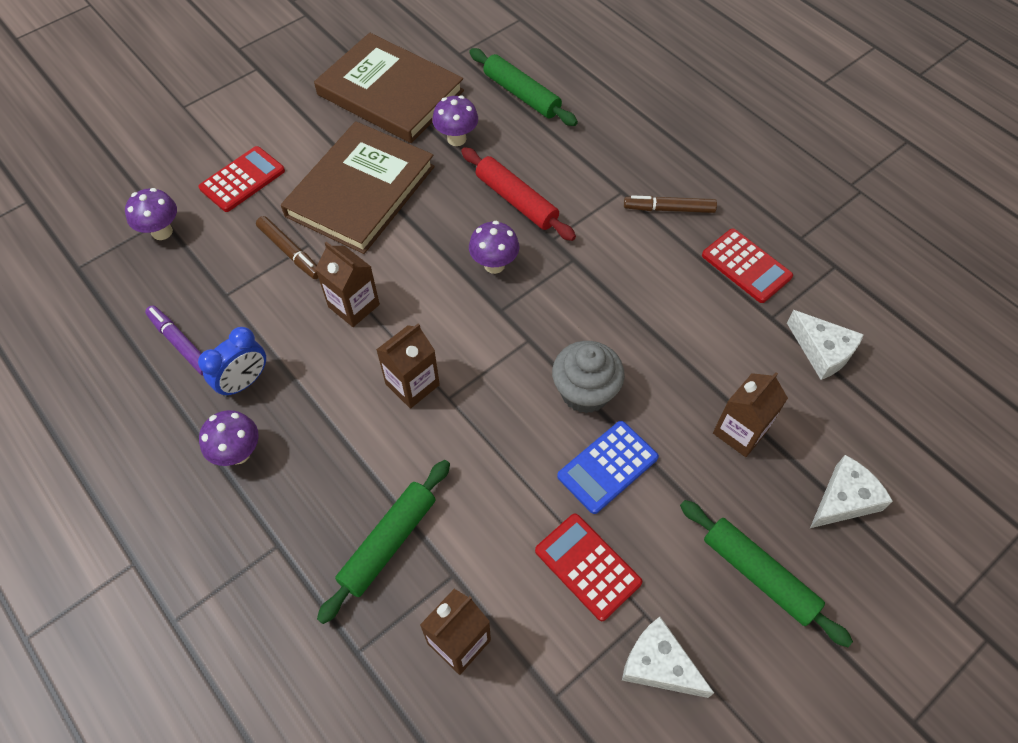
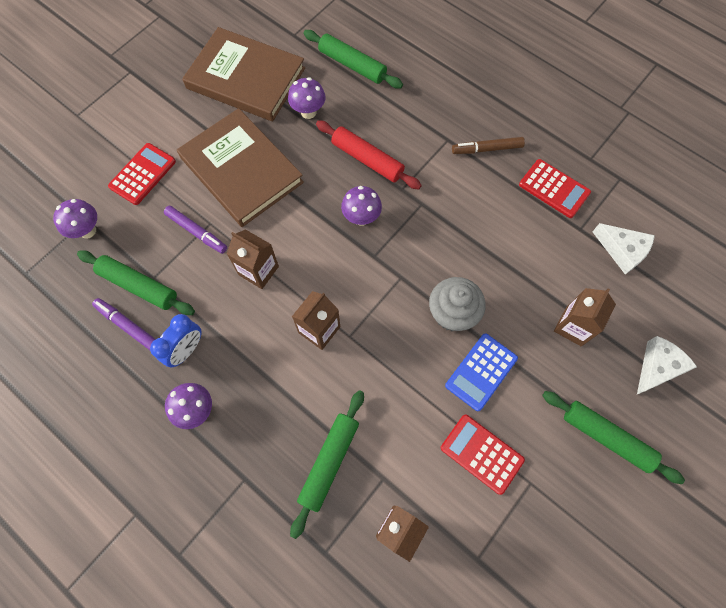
camera: 10 degrees left, 10 degrees up
brown marker [256,216,318,279] -> purple marker [164,206,227,254]
brown book [281,121,435,254] -> brown book turned 60 degrees counterclockwise [177,108,304,227]
white cheese [622,617,714,698] -> none
none -> green rolling pin [77,251,195,315]

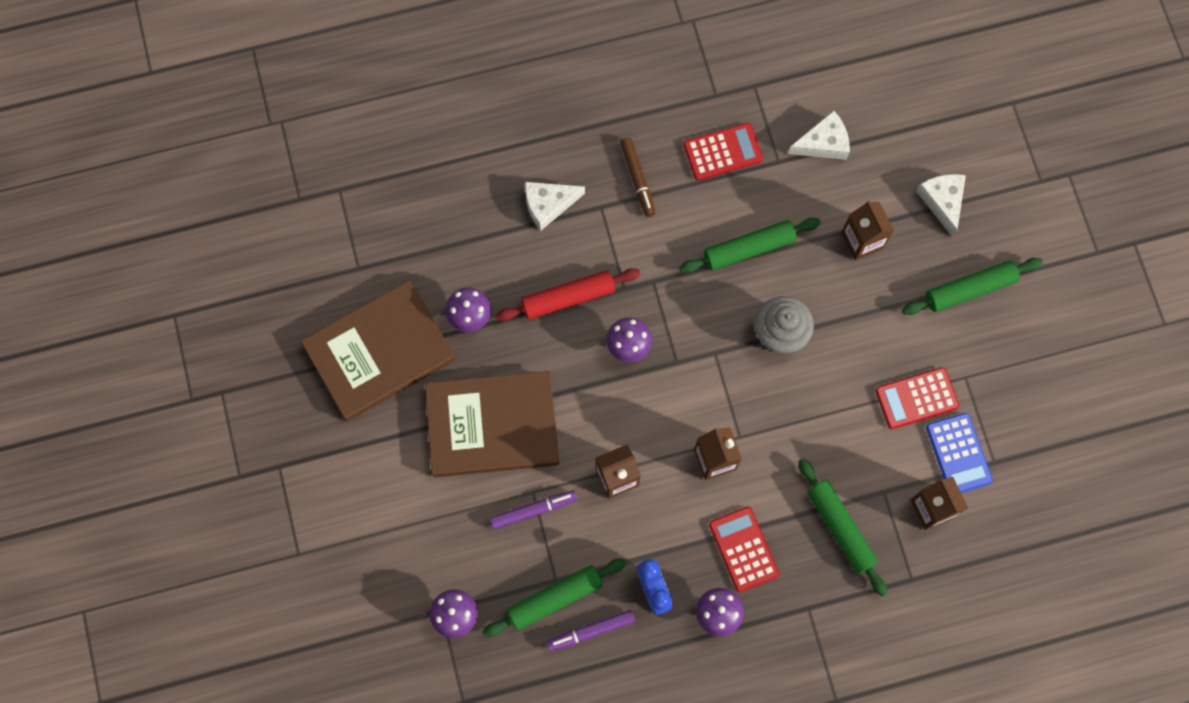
camera: 55 degrees left, 5 degrees up
red calculator [108,143,176,205] -> red calculator moved to [709,507,779,592]
green rolling pin [304,30,403,88] -> green rolling pin moved to [679,218,821,273]
blue calculator [445,333,518,411] -> blue calculator moved to [926,413,993,493]
brown marker [452,137,525,154] -> brown marker turned 45 degrees counterclockwise [620,137,656,217]
none -> white cheese [525,182,585,231]

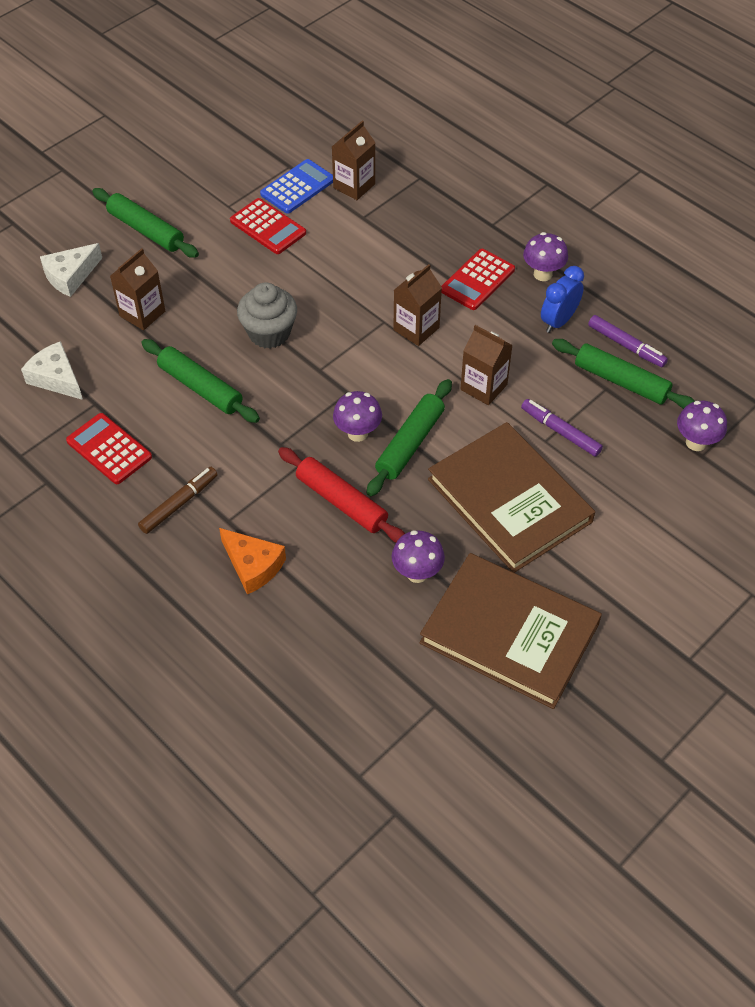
camera: 120 degrees left, 20 degrees down
white cheese [525,182,585,231] -> orange cheese [219,528,286,594]
green rolling pin [798,458,887,596] -> green rolling pin moved to [367,379,452,496]

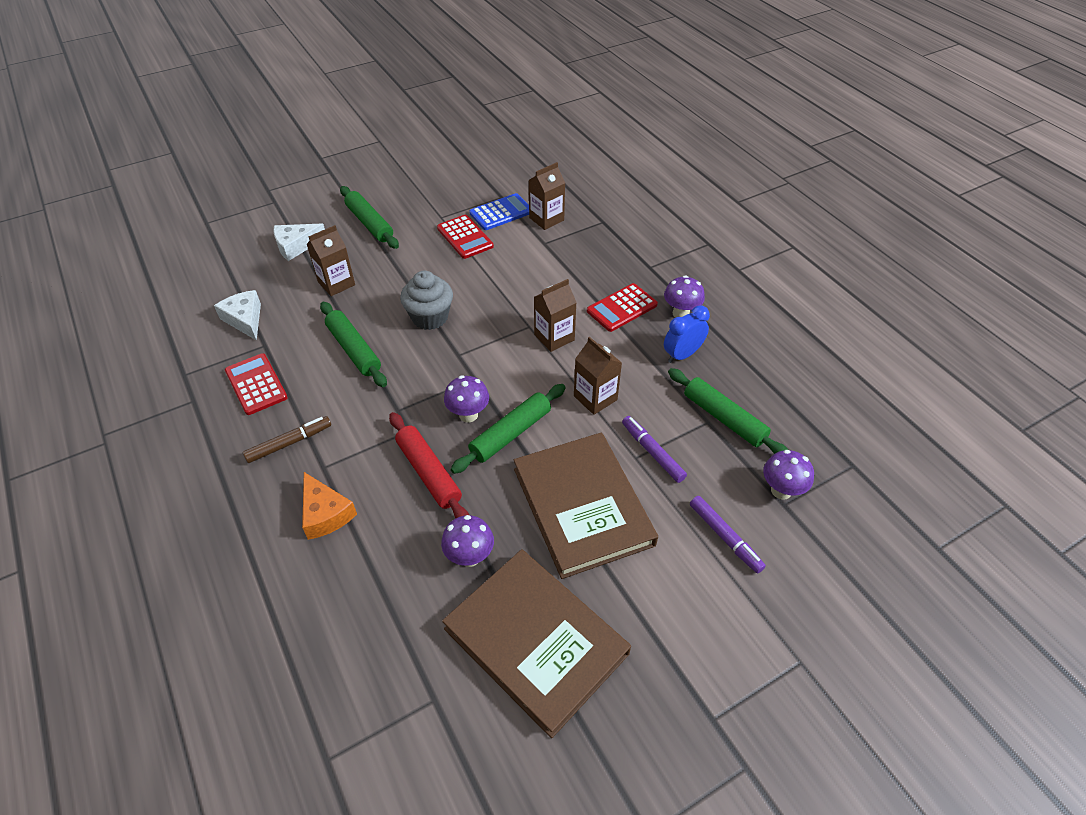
camera: 15 degrees right, 5 degrees down
purple marker [588,315,668,367] -> purple marker moved to [690,496,766,574]

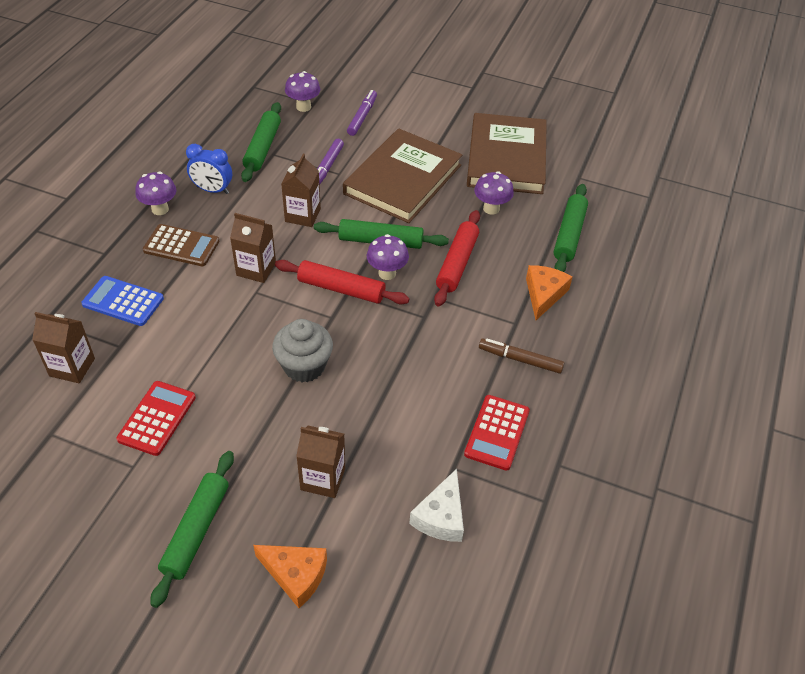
camera: 130 degrees left, 0 degrees up
white cheese [273,224,325,261] -> orange cheese [253,545,327,608]
green rolling pin [320,302,387,387] -> green rolling pin moved to [554,184,588,272]
blue calculator [469,193,529,230] -> blue calculator moved to [81,276,164,326]
red calculator [587,283,658,332] -> brown calculator [143,224,219,266]
none -> red rolling pin [275,260,409,305]

